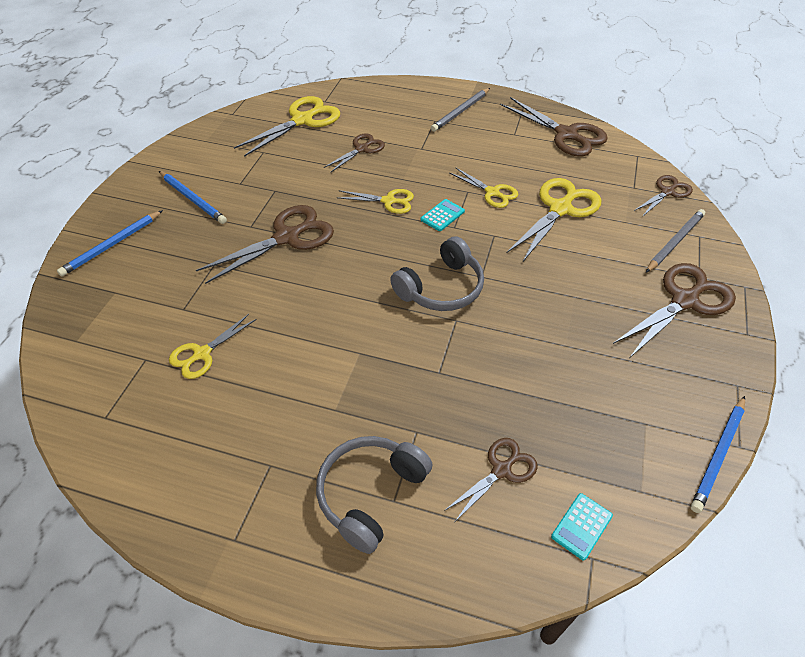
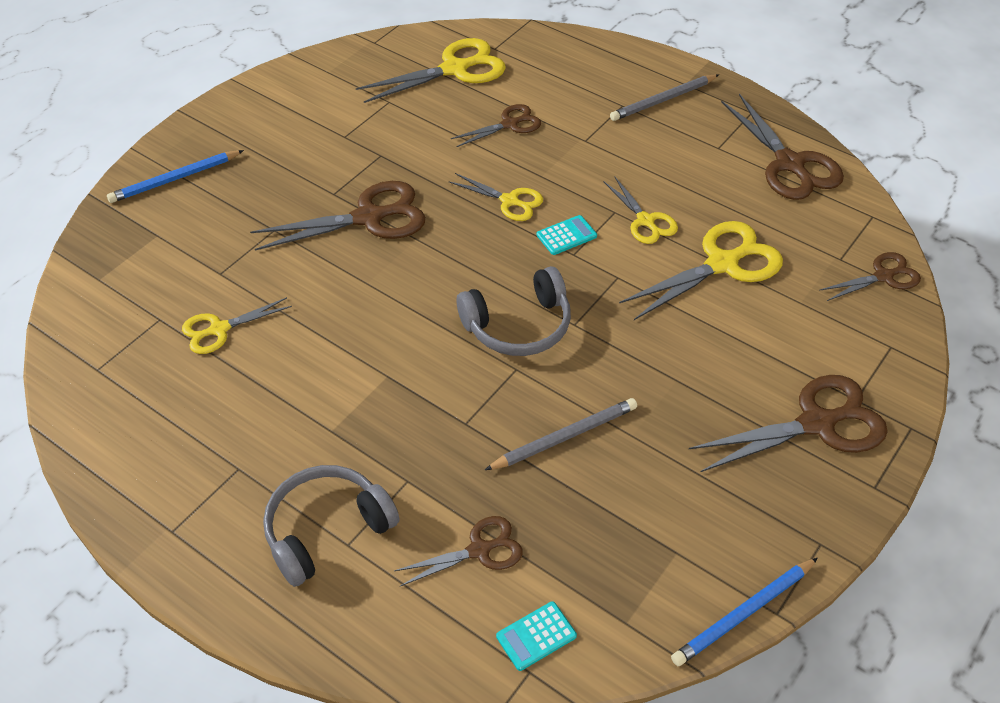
camera: 20 degrees right, 0 degrees up
blue pencil [159,171,227,224] -> none
grey pencil [646,209,705,272] -> grey pencil moved to [485,398,637,470]

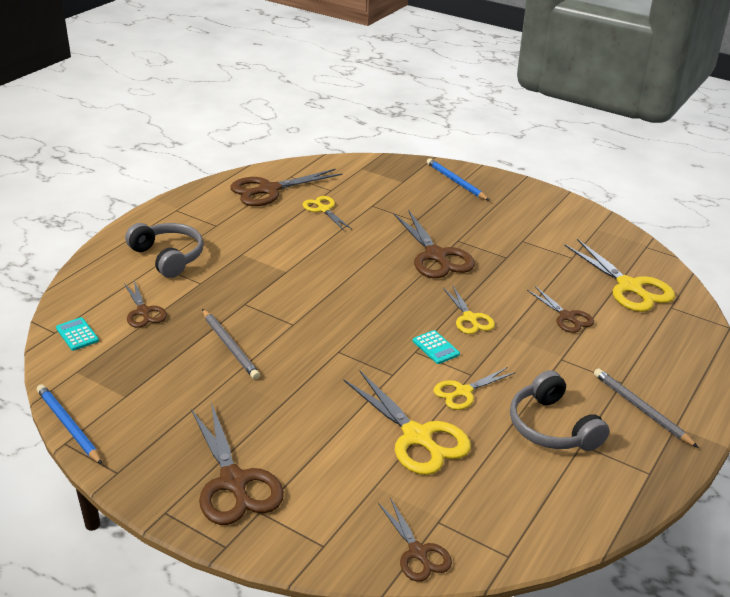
camera: 85 degrees right, 15 degrees down
yellow scissors [448,173,543,221] -> yellow scissors turned 45 degrees counterclockwise [443,286,495,334]
grey headphones [456,266,571,356] -> grey headphones moved to [510,370,610,451]
brown scissors [721,94,844,200] -> brown scissors moved to [230,169,343,206]

